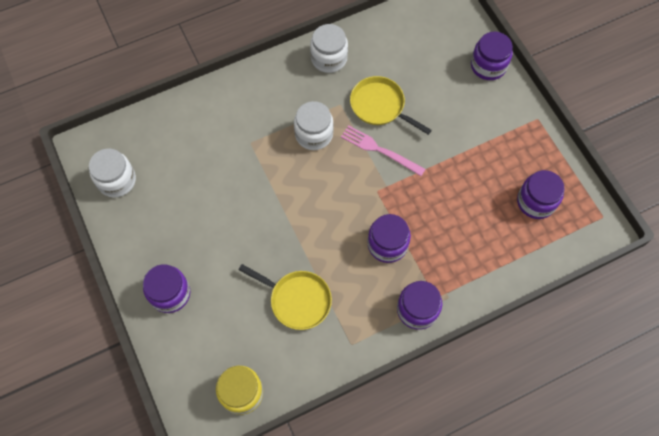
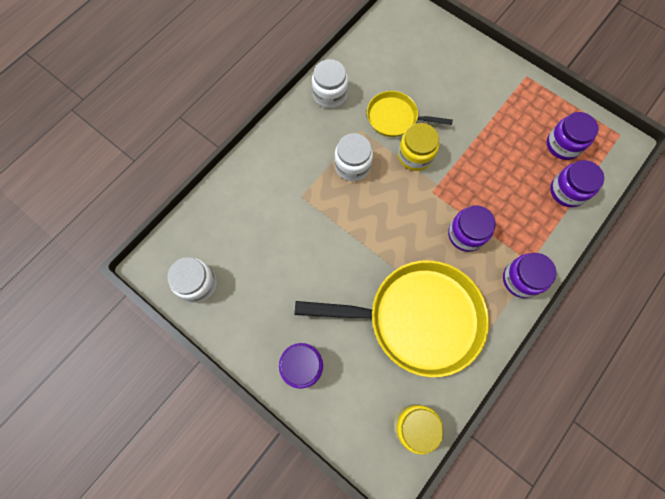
camera: 25 degrees left, 5 degrees up
yellow pan [239,264,332,330] -> yellow pan [294,260,489,377], size x1.94
pink fork [341,125,425,176] -> yellow jar [398,123,439,171]
purple jar [471,32,513,80] -> purple jar moved to [550,160,604,207]

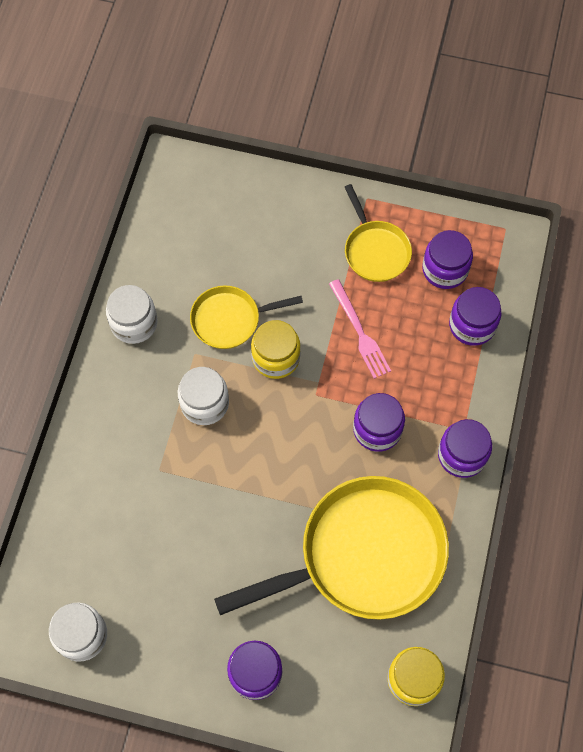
camera: 25 degrees left, 5 degrees down
none -> pink fork [329,279,391,379]
none -> yellow pan [345,184,412,282]

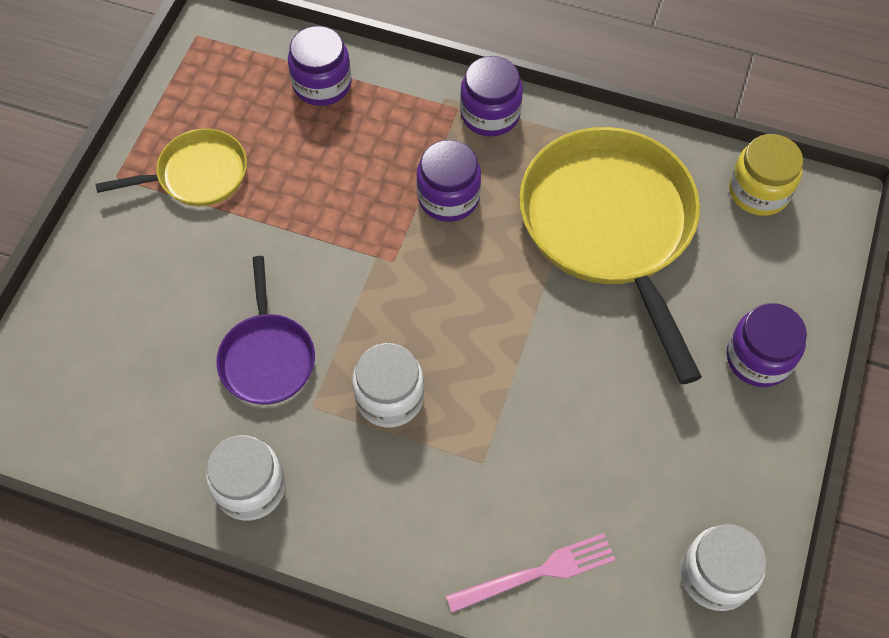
camera: 85 degrees left, 5 degrees down
yellow pan [190,286,303,349] -> purple pan [216,256,315,405]
yellow jar [251,320,301,379] -> none
pink fork [329,279,391,379] -> pink fork moved to [446,533,615,613]
purple jar [422,230,473,289] -> none

